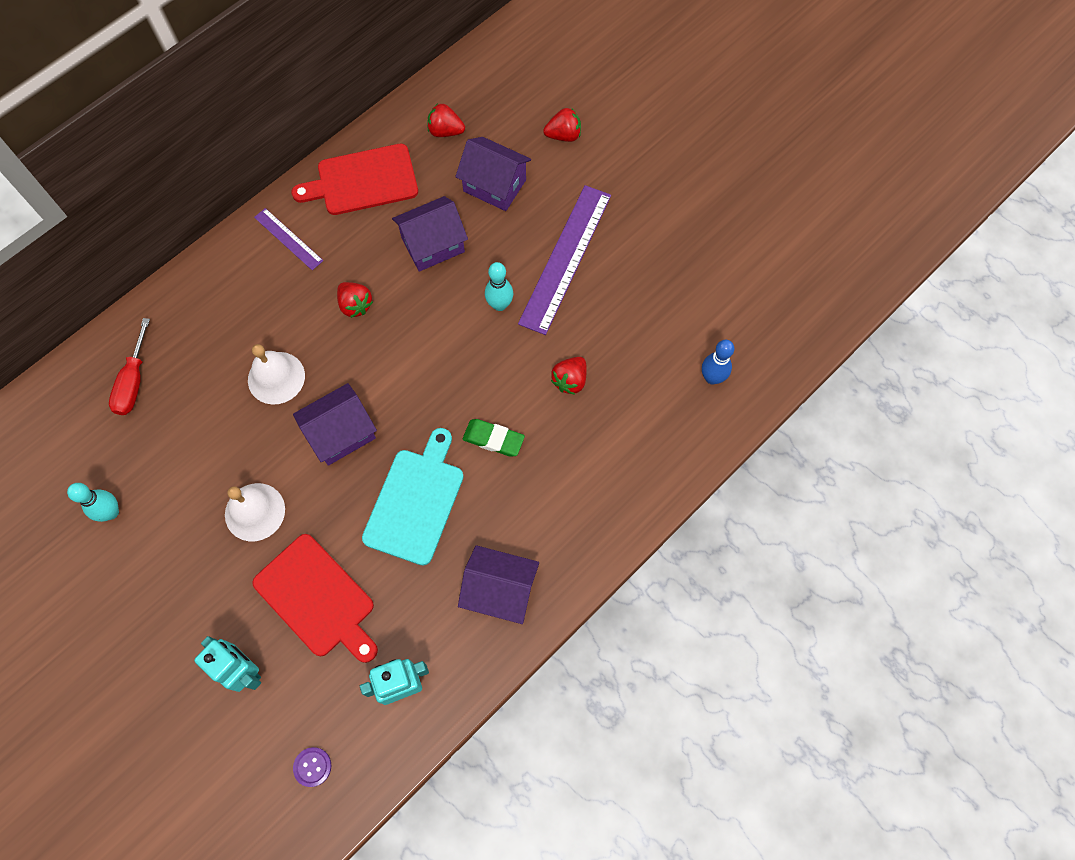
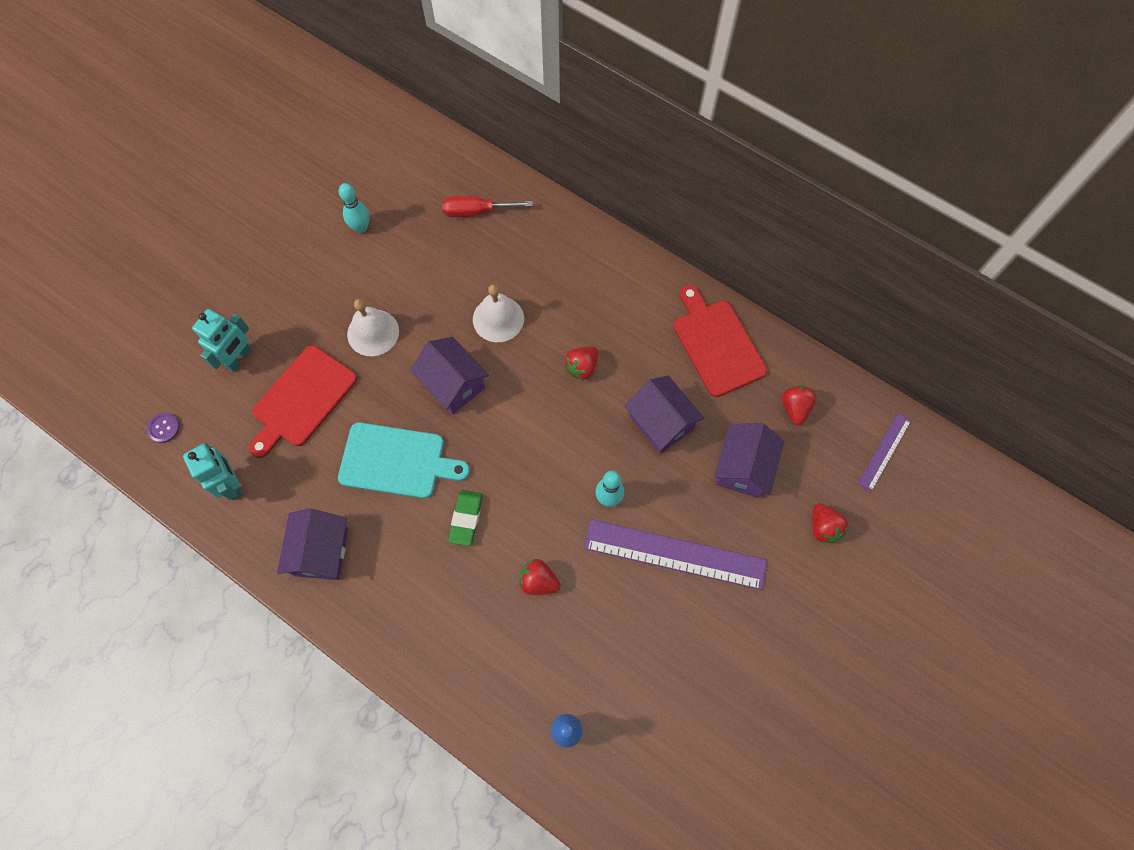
camera: 80 degrees right, 0 degrees up
purple ruler [254,208,323,270] -> purple ruler moved to [858,413,911,492]

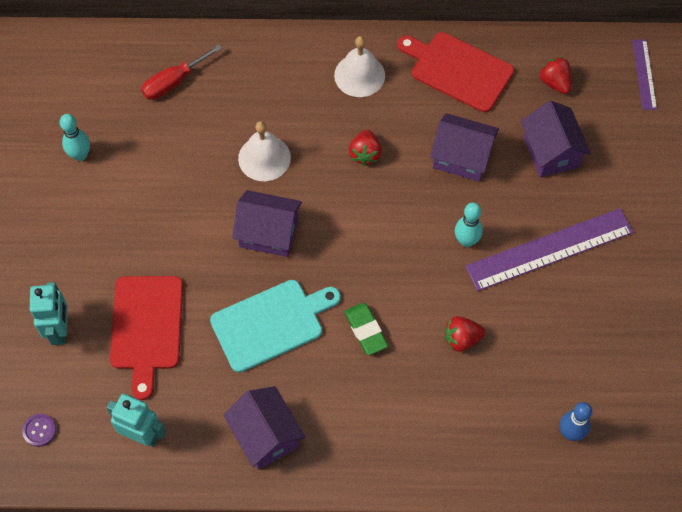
camera: 35 degrees left, 5 degrees down
white bell [347,299,399,356] -> white bell moved to [334,36,385,97]
red strawberry [812,503,849,543] -> none

